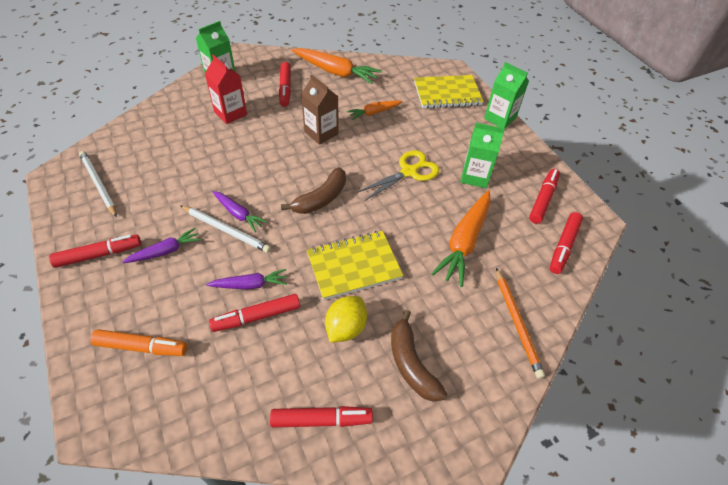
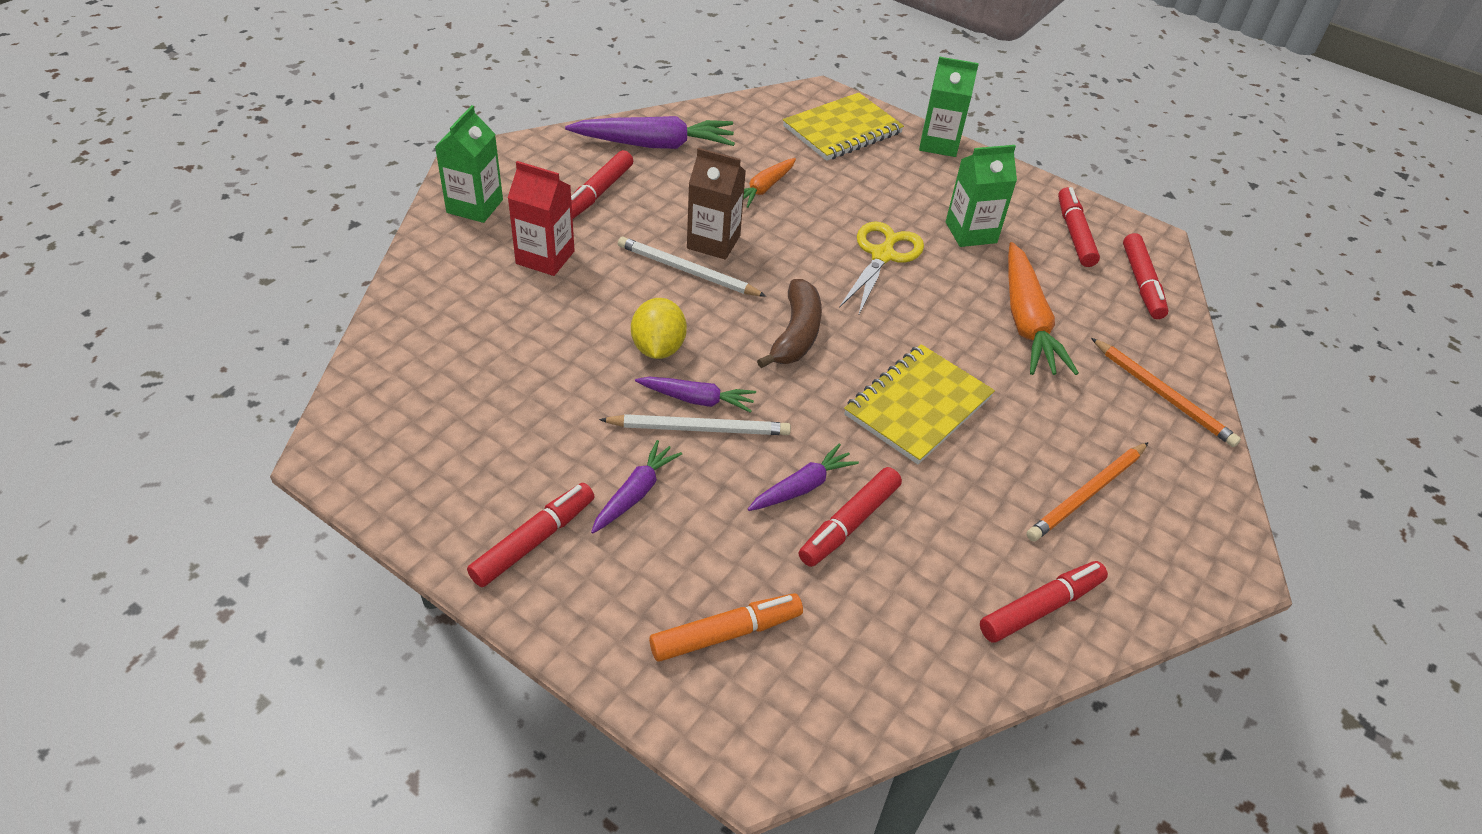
camera: 30 degrees left, 5 degrees down
white pencil [79,151,117,218] -> white pencil moved to [618,237,766,297]
red marker [279,62,291,107] -> red marker turned 60 degrees clockwise [571,150,633,219]
orange carrot [292,48,382,84] -> purple carrot [565,116,735,149]
yellow lemon [325,296,367,342] -> yellow lemon moved to [631,298,687,359]
brown banana [391,310,447,402] -> orange pencil [1027,442,1149,541]

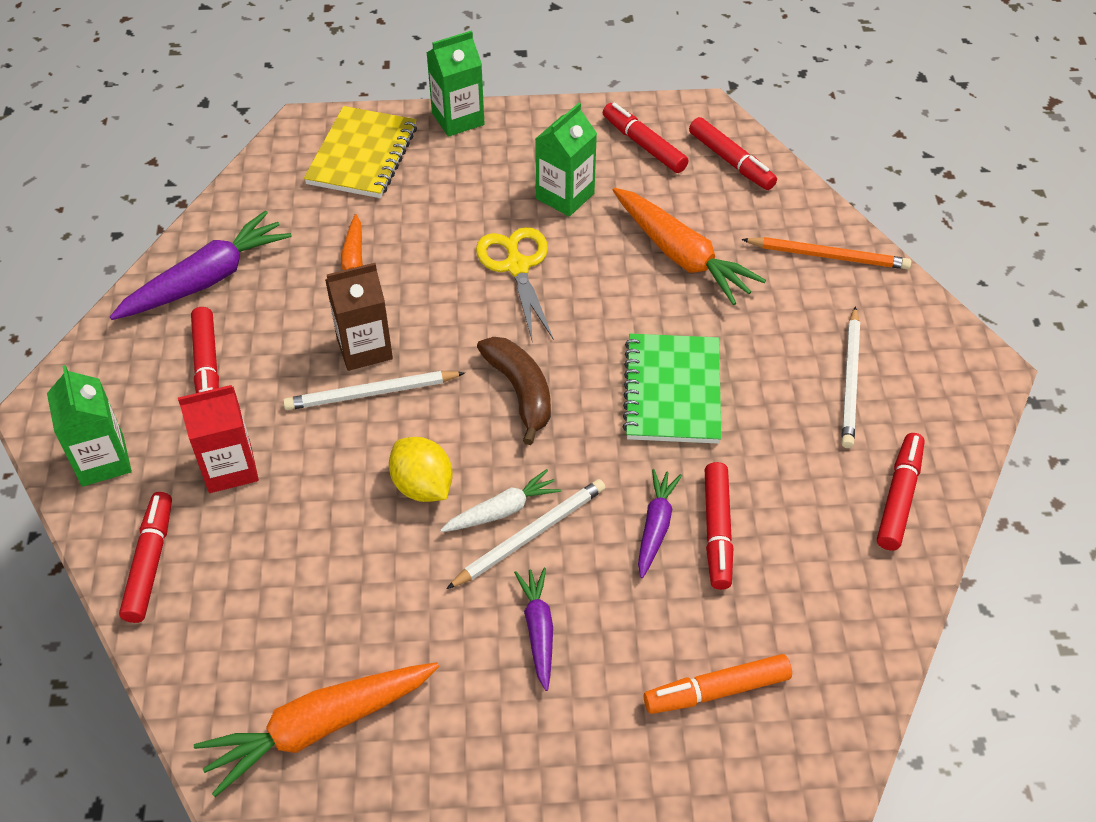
camera: 35 degrees left, 5 degrees up
red marker [467,483,595,587] -> red marker moved to [119,492,172,623]
purple carrot [635,377,756,413] -> white carrot [440,469,561,532]
orange marker [649,593,803,662] -> orange marker turned 135 degrees counterclockwise [644,654,792,714]
yellow notebook [844,344,995,465] -> green notebook [623,334,722,444]
orange pencil [1027,442,1149,541] -> white pencil [841,306,860,448]
none -> orange carrot [194,662,439,797]

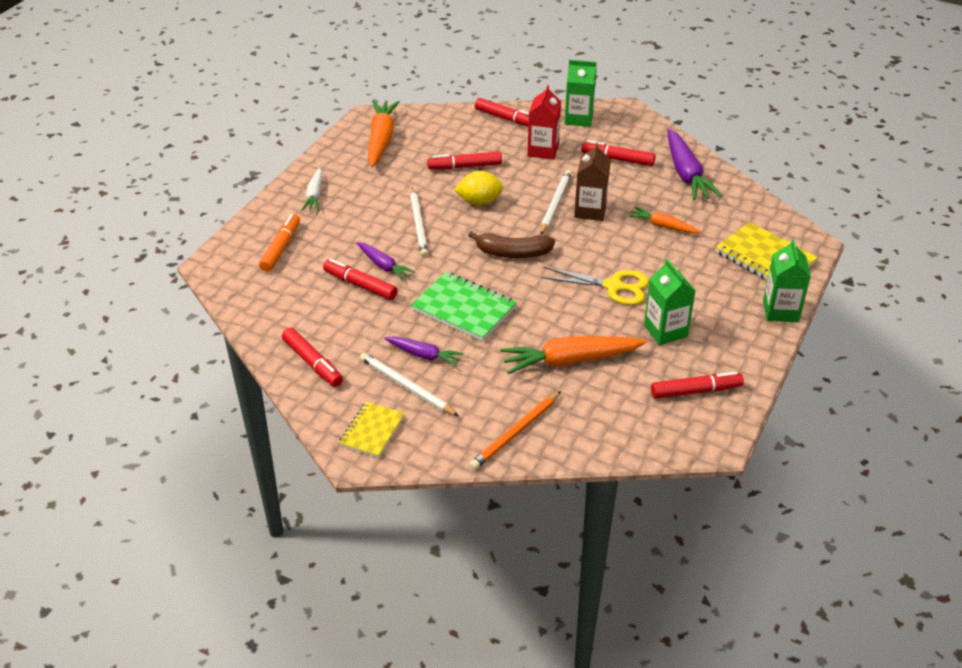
camera: 120 degrees right, 10 degrees down
white carrot [440,469,561,532] -> white carrot moved to [302,168,322,211]
purple carrot [514,568,553,691] -> purple carrot moved to [384,336,464,367]
red marker [689,117,777,190] -> red marker moved to [427,152,502,169]
none -> yellow notebook [339,402,405,458]

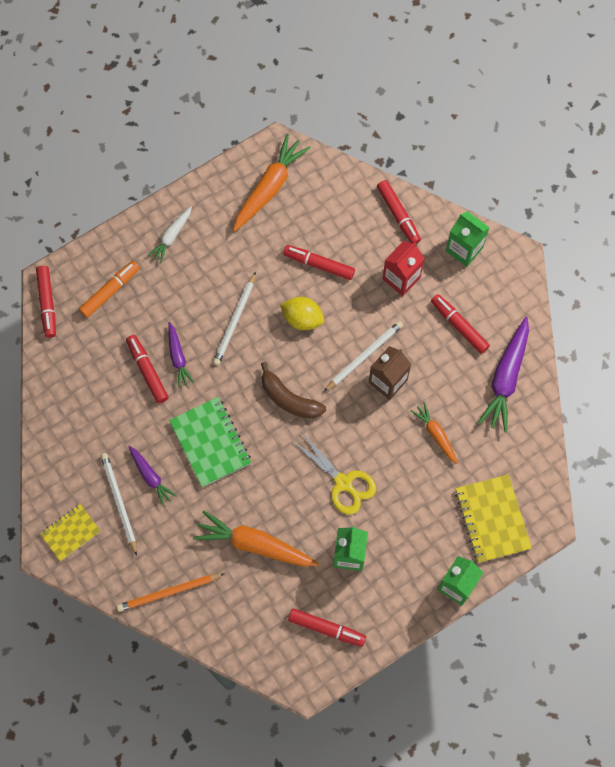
camera: 30 degrees right, 30 degrees up
red marker [282,328,343,387] -> red marker moved to [36,266,56,338]

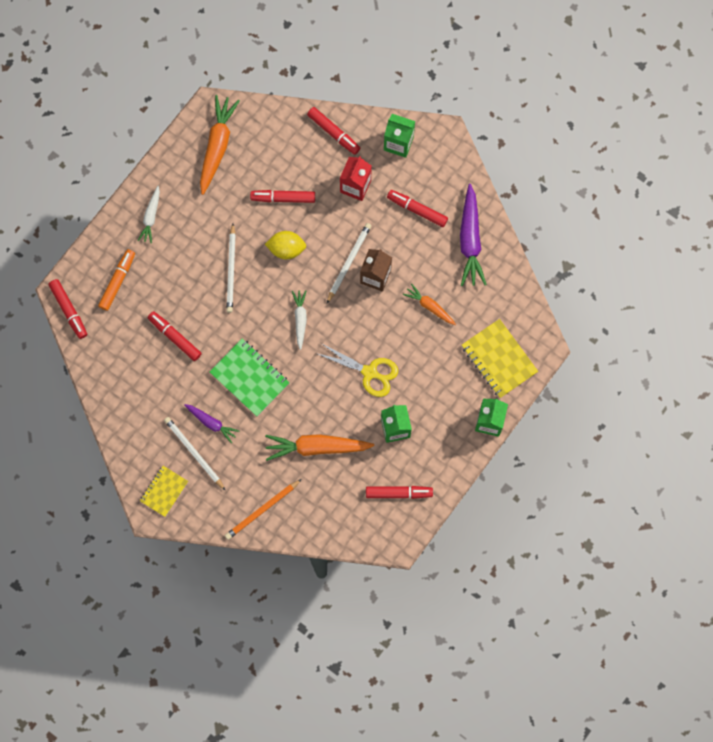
camera: 20 degrees left, 5 degrees up
purple carrot [168,322,194,388] -> none
brown banana [261,362,326,419] -> white carrot [292,290,307,350]

